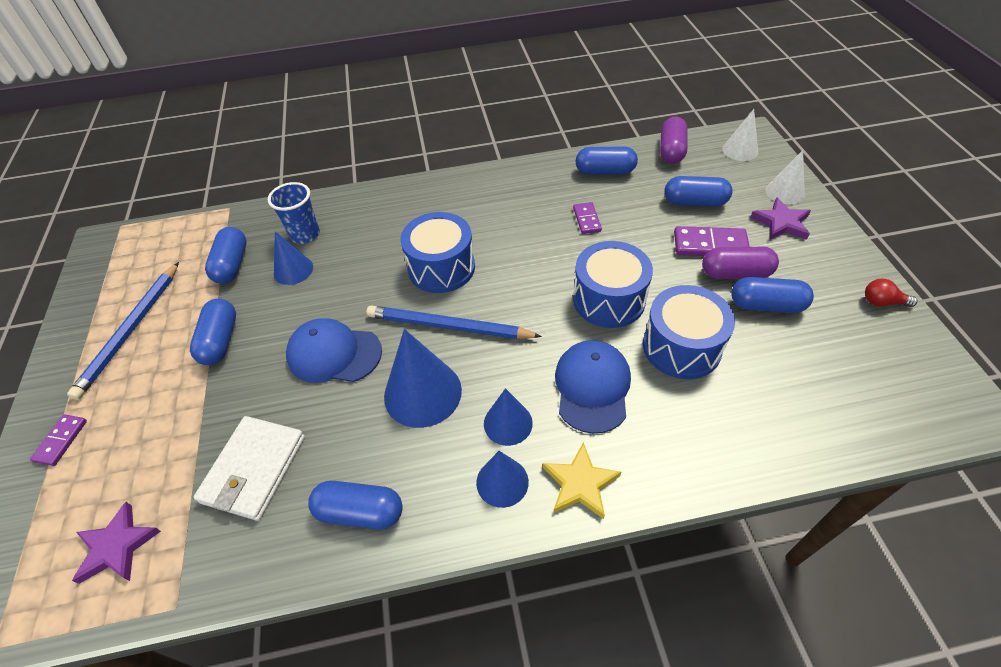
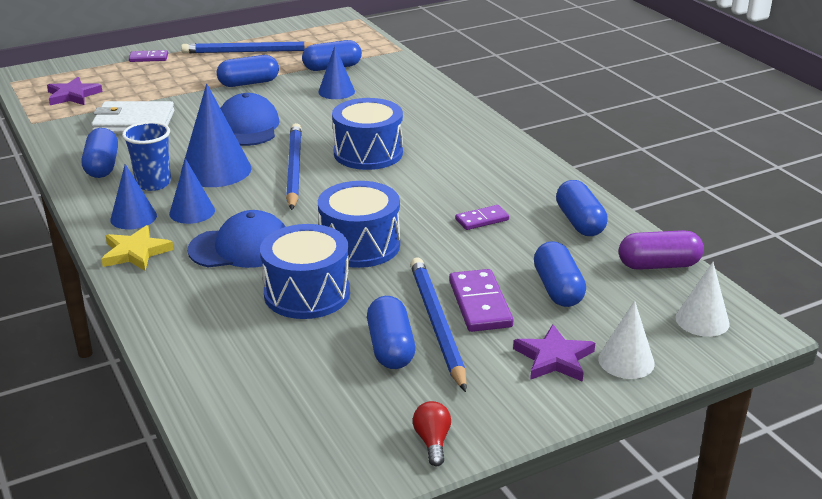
camera: 70 degrees right, 20 degrees down
blue cup [268,182,320,244] -> blue cup moved to [122,122,171,191]
purple capsule [702,247,779,279] -> blue pencil [410,257,467,392]

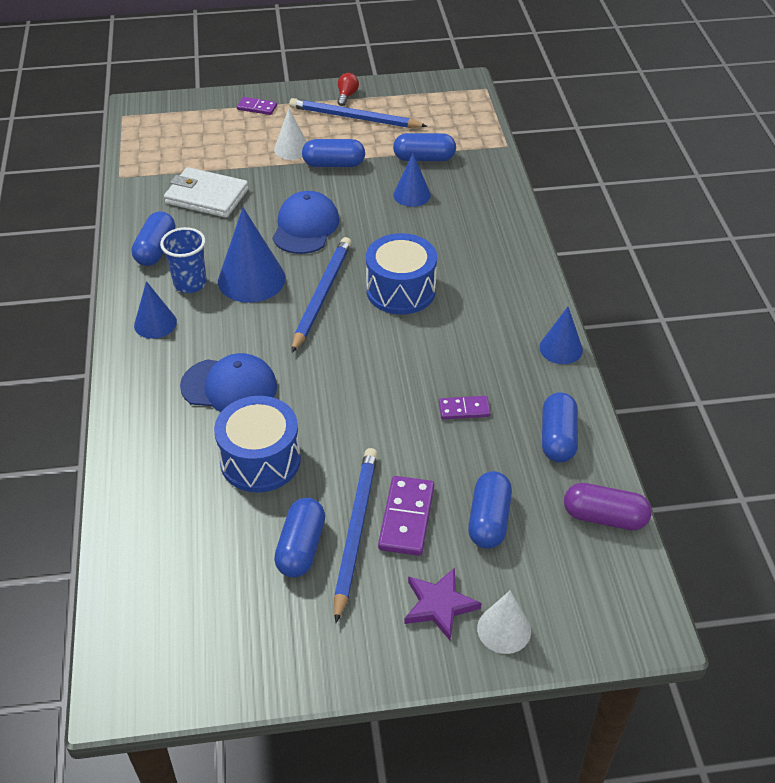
camera: 20 degrees right, 15 degrees up
purple star [47,77,102,105] -> none
yellow star [101,225,174,271] -> none
blue cone [169,158,215,224] -> blue cone moved to [539,307,583,364]
blue drum [318,181,400,268] -> none
red light bulb [413,401,451,466] -> red light bulb moved to [337,73,359,106]
white cone [676,262,730,337] -> white cone moved to [274,108,307,160]

